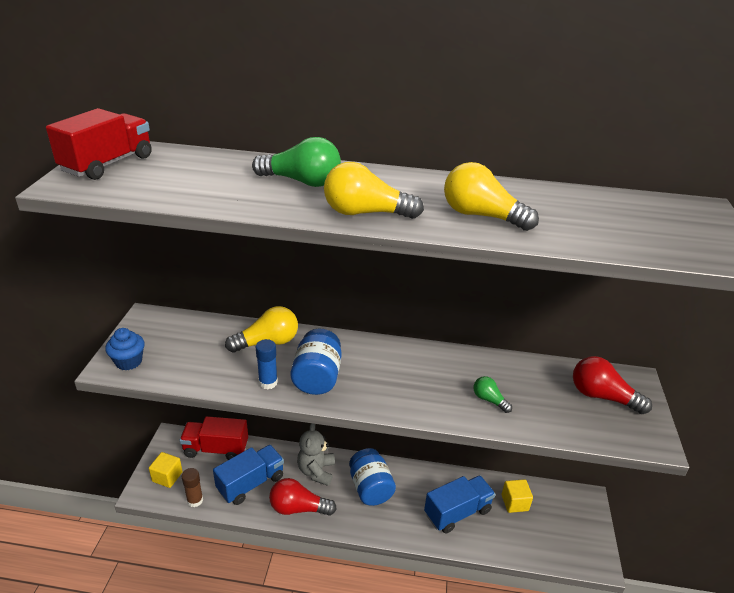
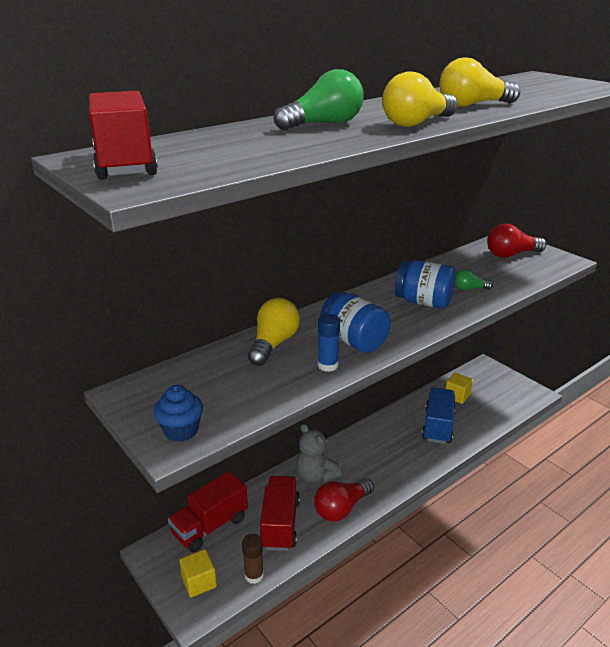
camera: 45 degrees left, 5 degrees down
blue truck [213,445,284,505] -> red truck [260,476,300,551]
blue jar [349,448,396,506] -> blue jar moved to [395,260,456,309]

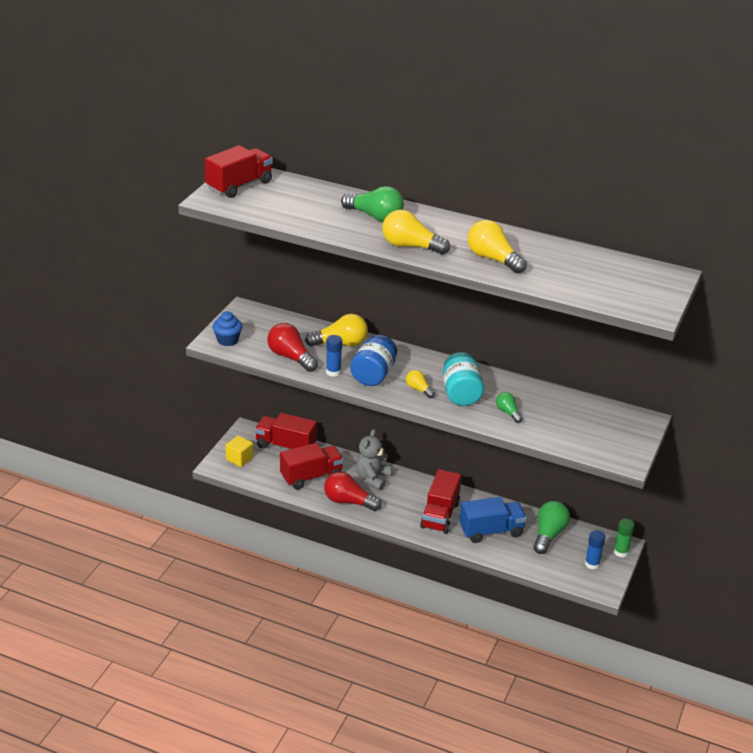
camera: 60 degrees right, 5 degrees up
brown glue stick [242,534,264,584] -> none
blue jar [395,260,456,309] -> turquoise jar [443,352,484,406]
yellow cube [446,373,473,404] -> green light bulb [533,501,570,554]
red light bulb [487,224,546,258] -> red light bulb moved to [267,323,318,372]
none -> yellow light bulb [406,370,435,398]
none -> red truck [420,469,461,534]
none -> blue glue stick [585,530,605,569]
none -> green glue stick [614,519,634,557]

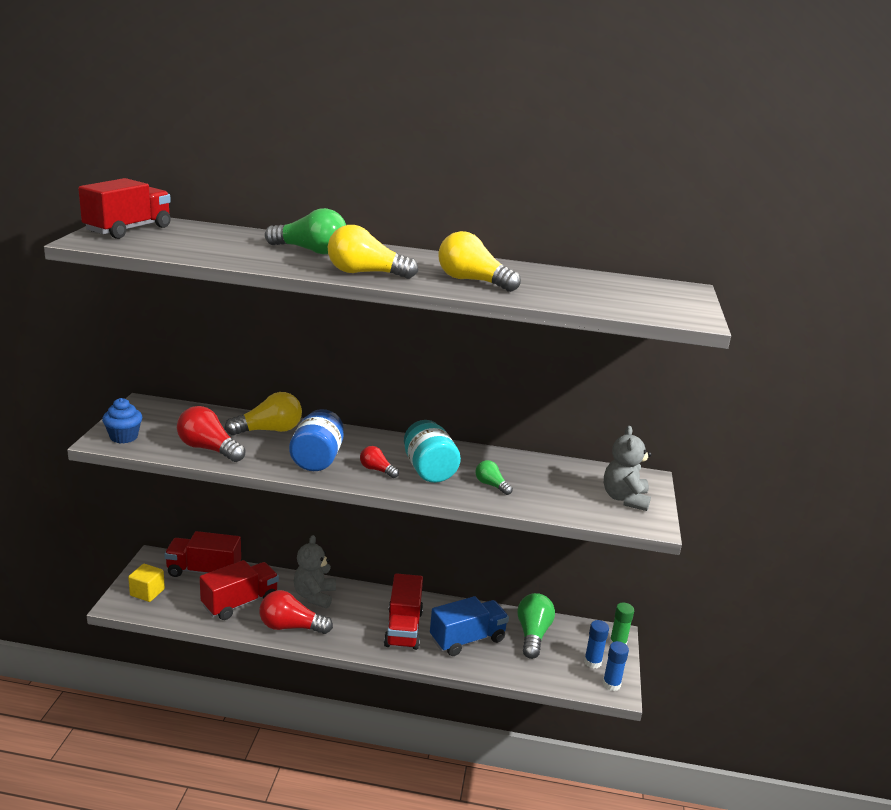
camera: 15 degrees left, 10 degrees down
blue glue stick [326,335,342,377] -> blue glue stick moved to [603,641,629,691]
yellow light bulb [406,370,435,398] -> red light bulb [360,446,399,478]
none -> grey teddy bear [604,426,652,511]

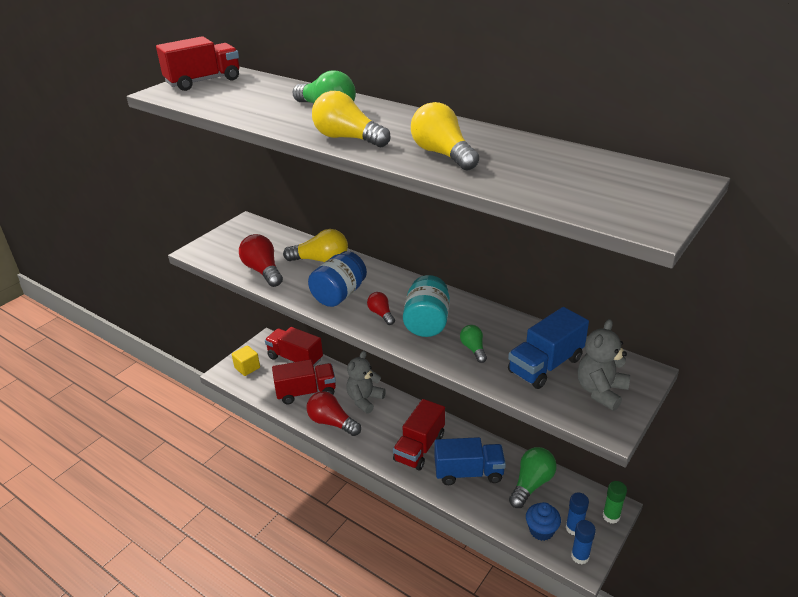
camera: 30 degrees right, 10 degrees up
blue cupcake [102,398,142,443] -> blue cupcake moved to [526,502,561,541]
none -> blue truck [508,307,589,389]

